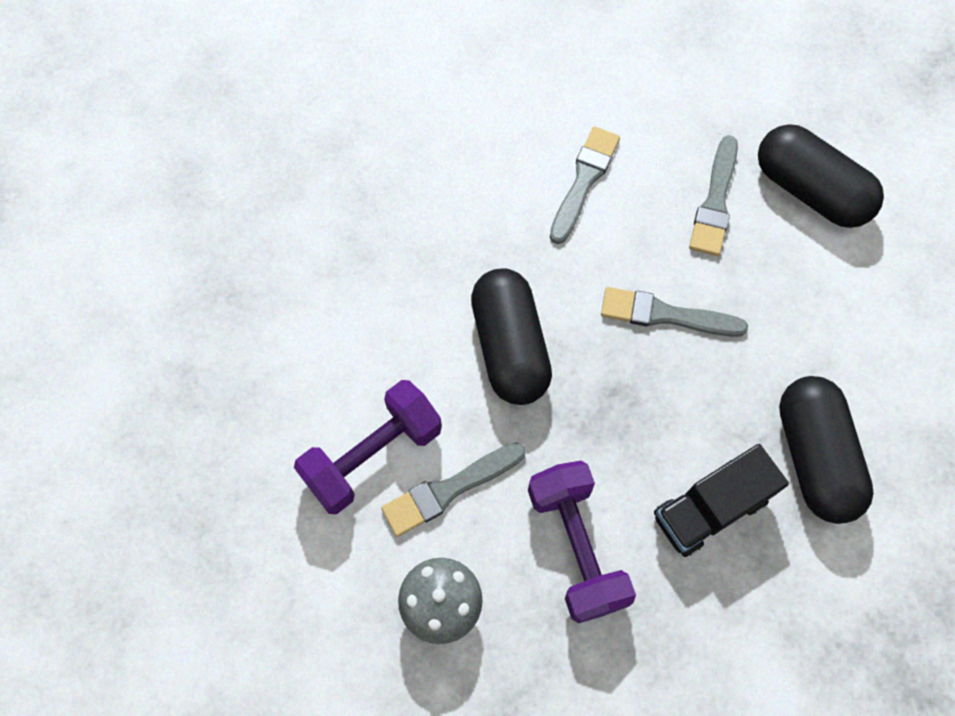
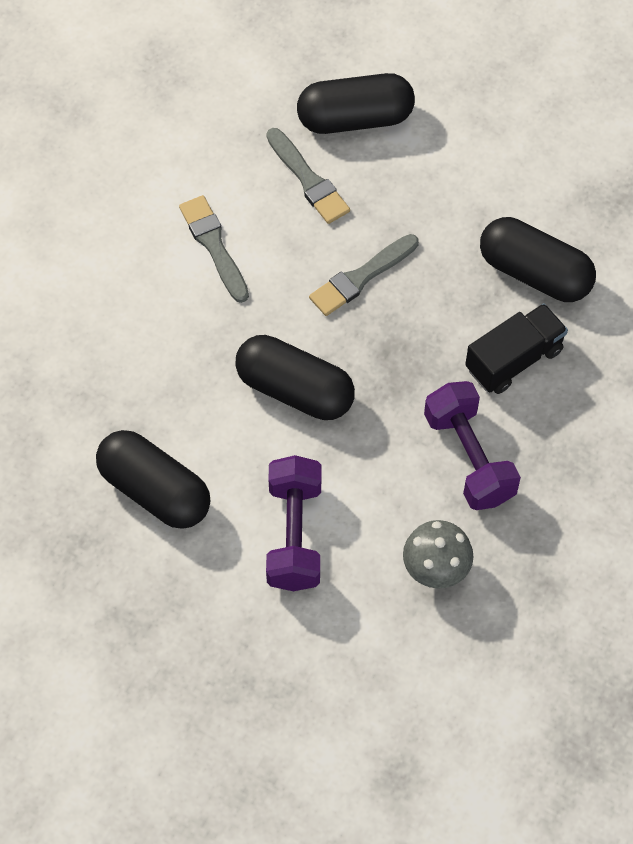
camera: 50 degrees left, 5 degrees down
grey brush [381,442,526,537] -> none
purple dumbbell [528,461,636,623] -> purple dumbbell turned 45 degrees clockwise [424,381,521,510]
black truck [654,444,789,557] -> black truck turned 135 degrees counterclockwise [465,303,568,394]
none -> black capsule [96,430,210,529]

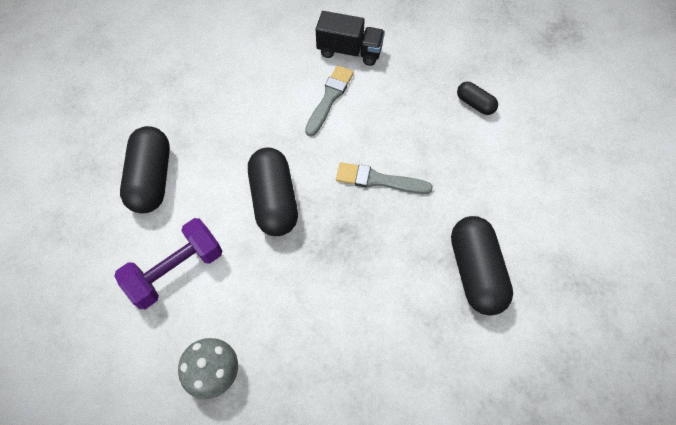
camera: 50 degrees right, 0 degrees up
grey brush [266,128,350,224] -> none
black capsule [297,73,415,134] -> black capsule [457,82,498,115], size x0.52
purple dumbbell [424,381,521,510] -> none
black truck [465,303,568,394] -> black truck moved to [316,11,385,66]

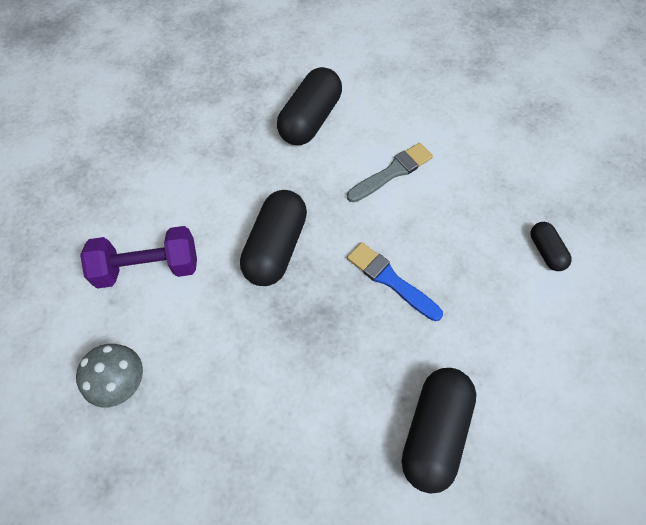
camera: 30 degrees right, 0 degrees up
black capsule [120,126,170,213] -> black capsule moved to [277,67,342,145]
black truck [316,11,385,66] -> none
grey brush [336,162,433,194] -> blue brush [347,242,443,321]

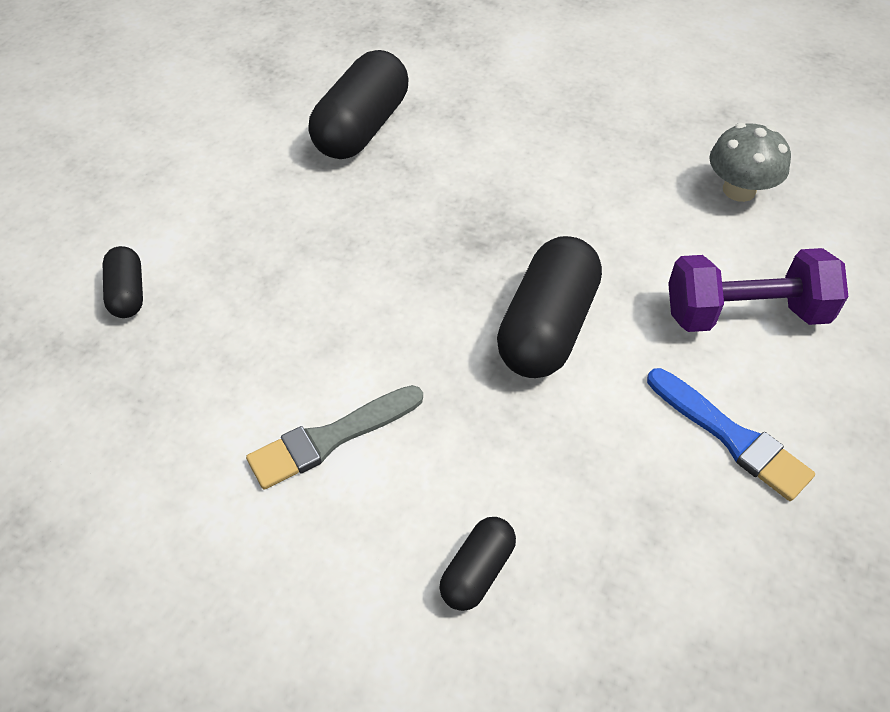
camera: 175 degrees left, 10 degrees down
black capsule [277,67,342,145] -> black capsule [439,517,516,611], size x0.52
blue brush [347,242,443,321] -> blue brush moved to [647,368,815,501]

